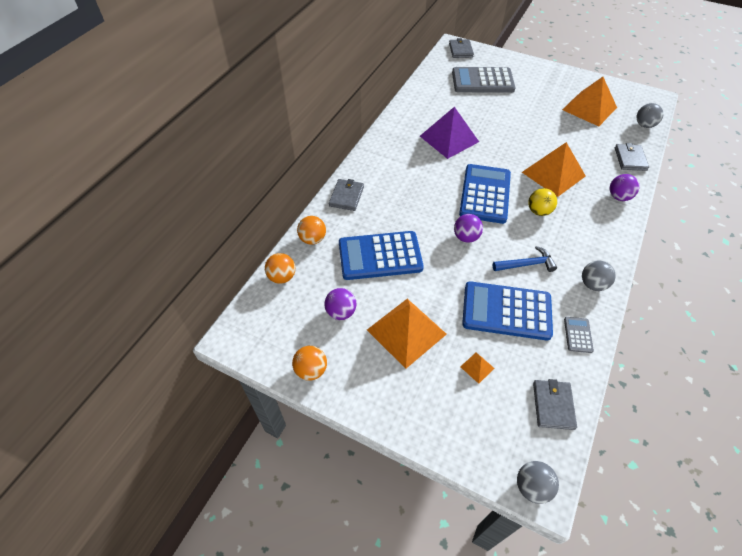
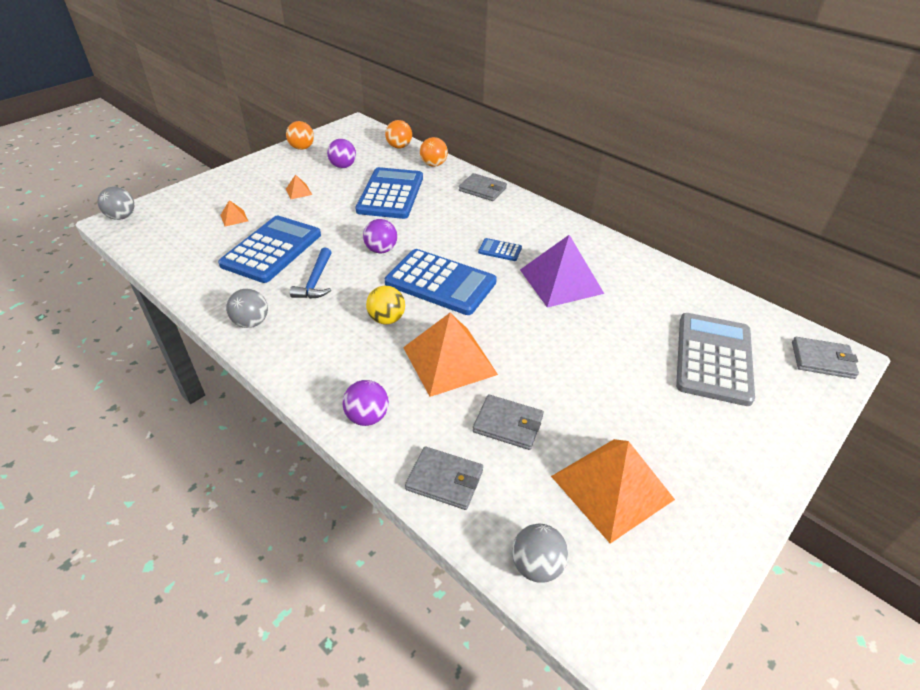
camera: 105 degrees right, 10 degrees down
orange pyramid [367,299,447,369] -> orange pyramid [286,175,312,199], size x0.41
grey wallet [533,379,577,430] -> grey wallet moved to [473,394,544,450]
grey calculator [564,317,594,353] -> none
none -> blue calculator [478,238,522,261]

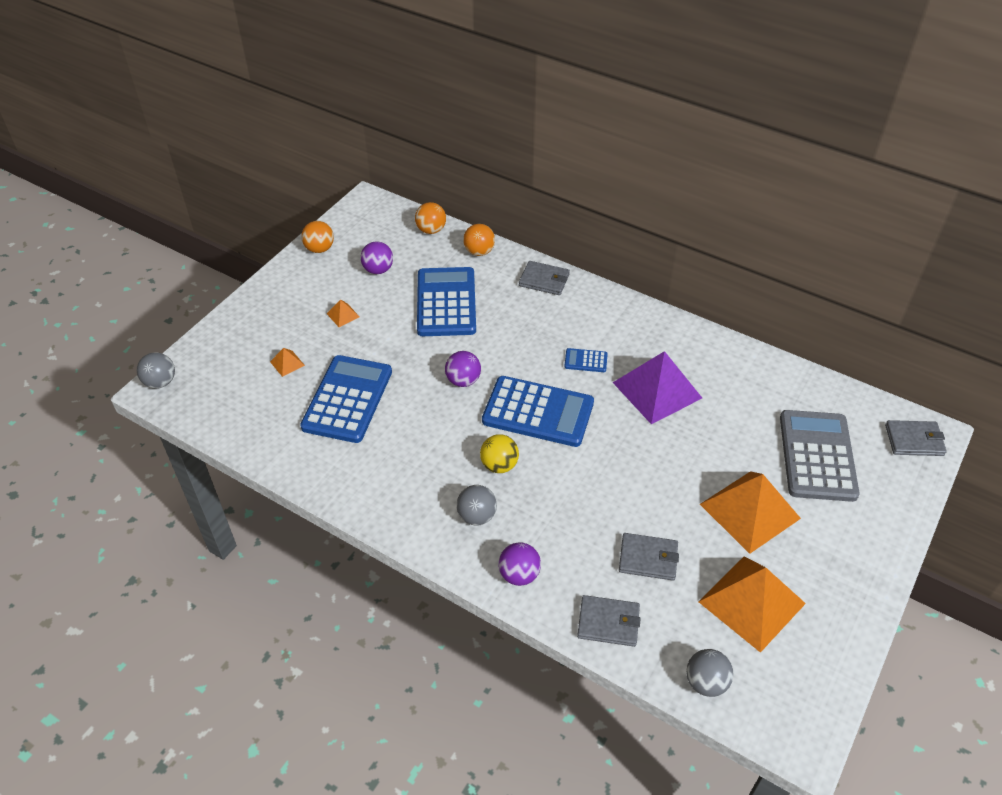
camera: 10 degrees left, 5 degrees up
grey ball [226,289,268,328] -> grey ball moved to [457,485,497,526]
blue hammer [290,248,332,299] -> none
orange pyramid [403,313,498,397] -> orange pyramid moved to [700,471,801,554]

